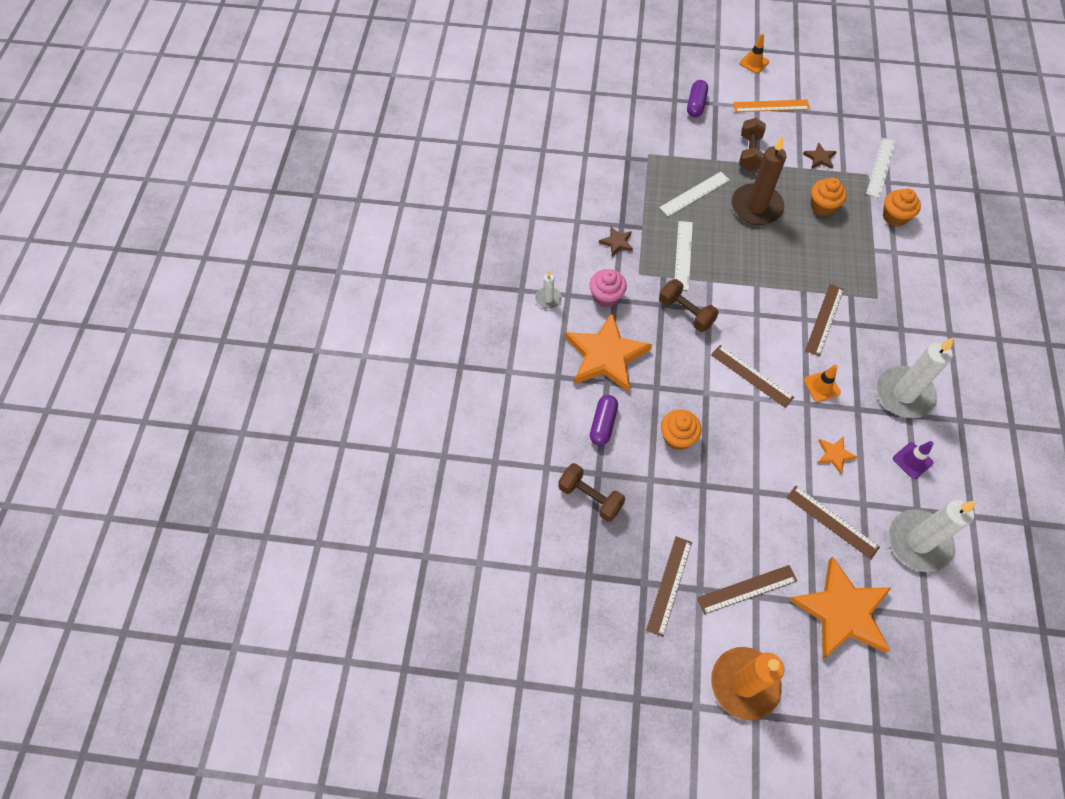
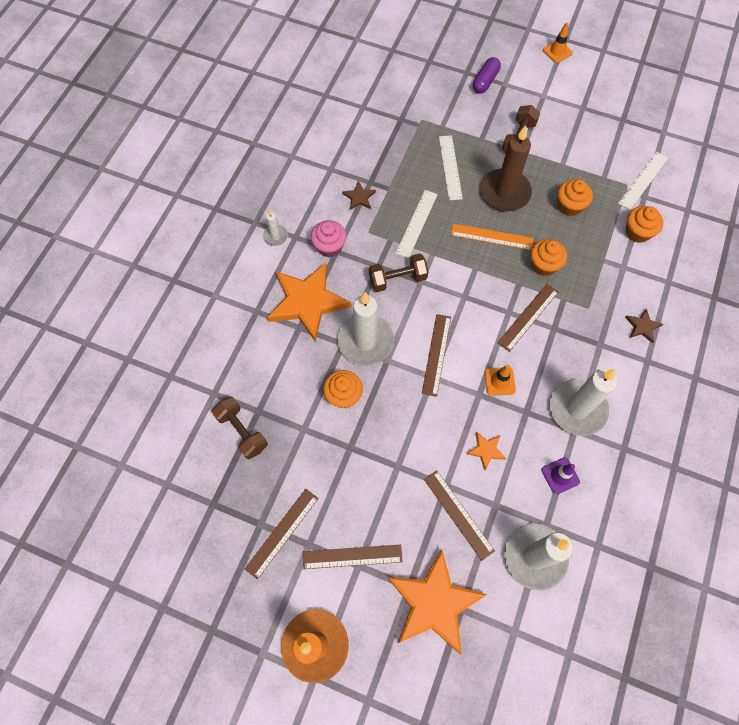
camera: 15 degrees right, 5 degrees up
purple capsule [590,395,618,446] -> none
white ruler [659,172,730,217] -> white ruler turned 75 degrees counterclockwise [439,135,463,200]
brown dumbbell [659,279,719,332] -> brown dumbbell turned 75 degrees counterclockwise [369,253,429,292]
brown ruler [711,345,794,408] -> brown ruler turned 45 degrees clockwise [422,314,451,397]
orange ruler [733,100,810,112] -> orange ruler moved to [451,223,534,250]
brown star [803,142,837,169] -> brown star moved to [625,308,663,343]
none -> white candle [337,292,394,366]
none -> orange cupcake [531,239,567,276]

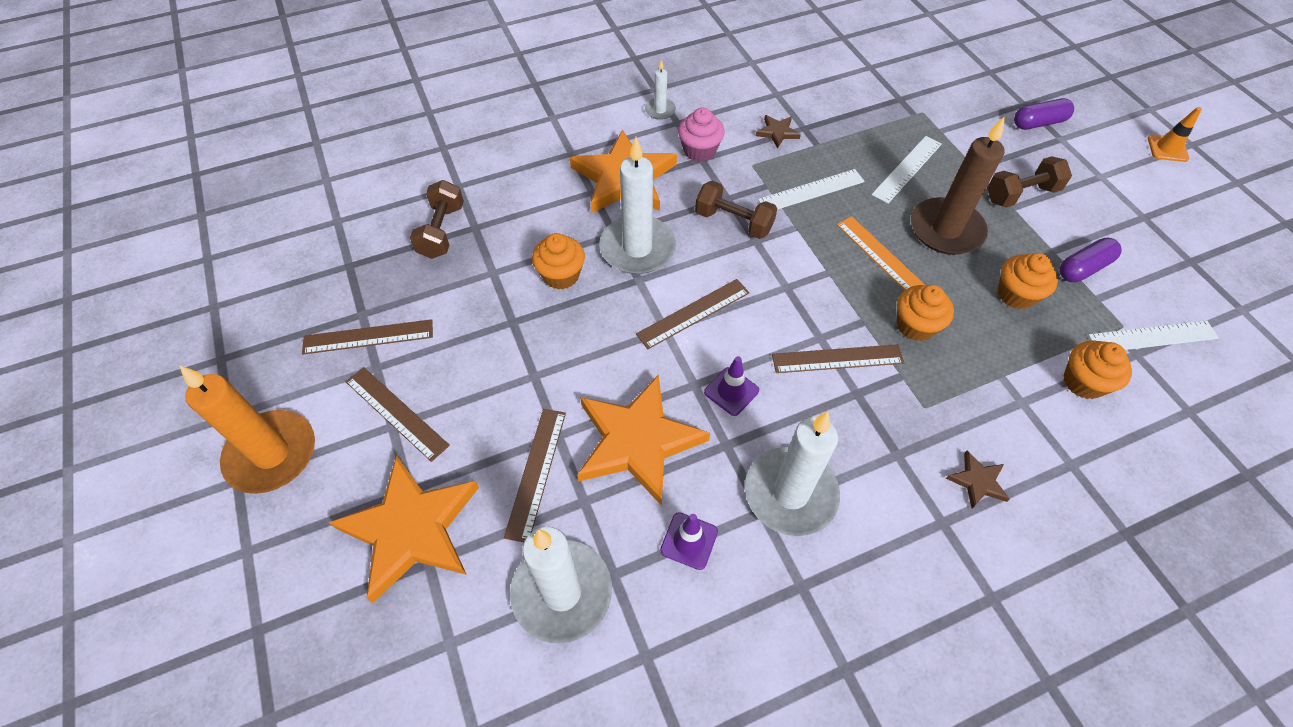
camera: 45 degrees right, 10 degrees down
orange star [467,432,507,470] -> orange star [577,374,710,506], size x2.33
orange traffic cone [485,365,516,396] -> purple traffic cone [704,356,759,416]
none -> purple capsule [1059,238,1122,282]

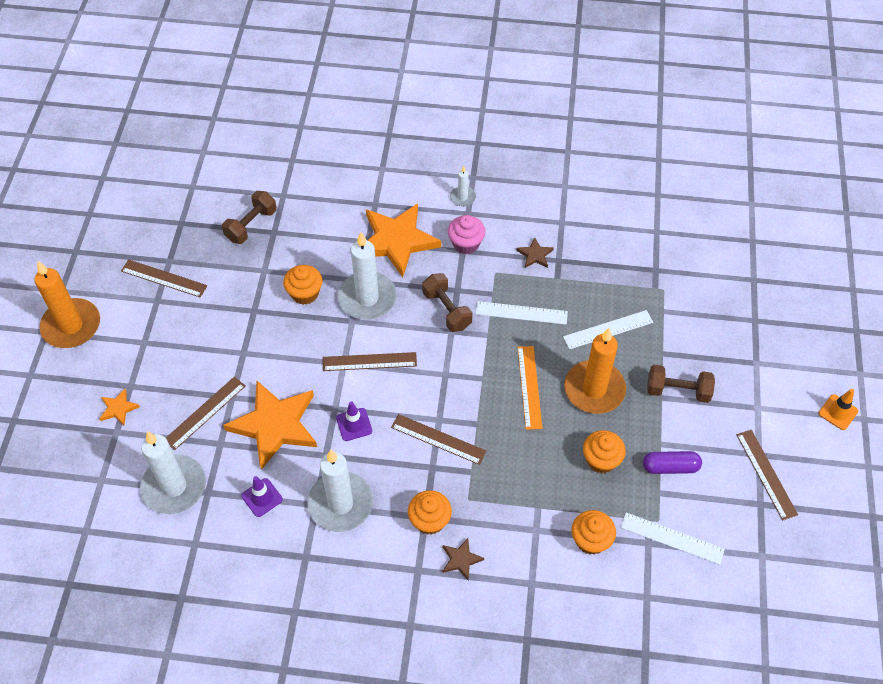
camera: 30 degrees right, 0 degrees up
orange star [329,455,479,603] -> orange star [99,389,140,425], size x0.43
brown ruler [345,367,450,462] -> brown ruler moved to [736,430,798,521]
orange cupcake [897,285,954,341] -> orange cupcake moved to [408,490,452,535]
brown candle [911,116,1005,255] -> orange candle [564,328,626,414]
purple capsule [1014,98,1074,130] -> none

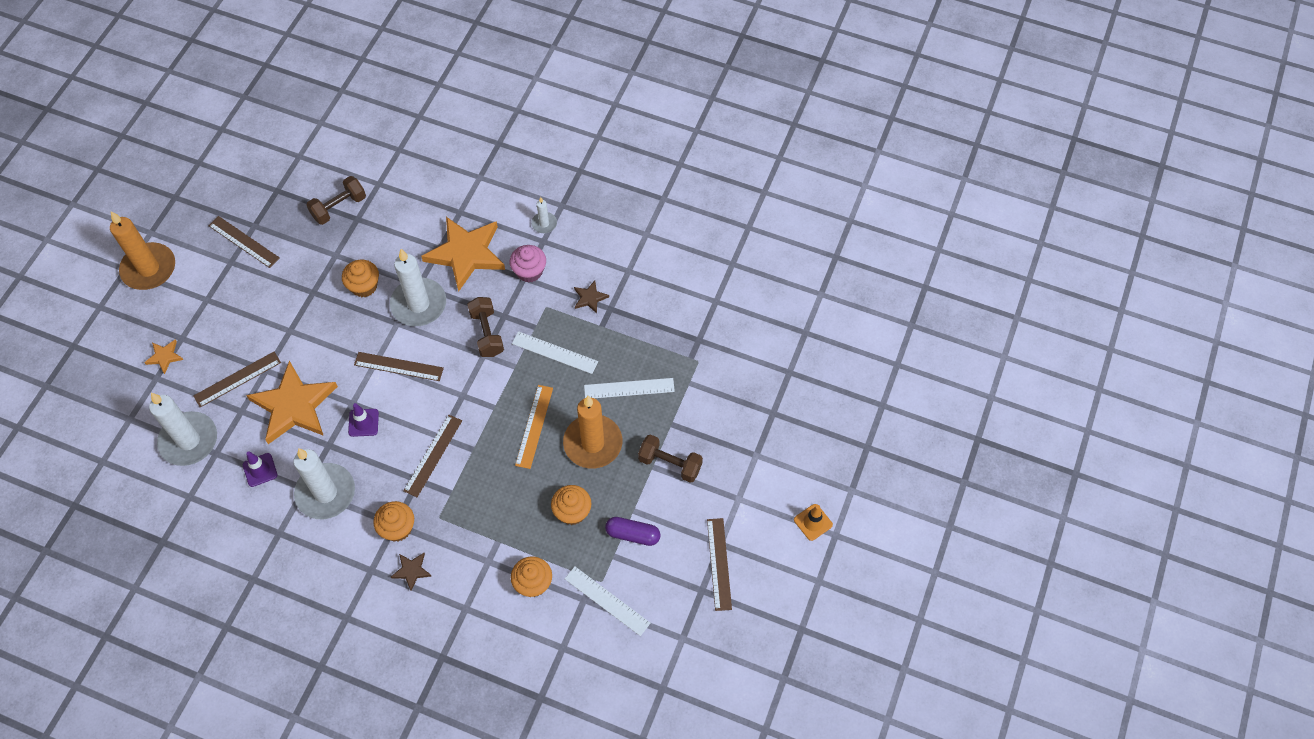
camera: 15 degrees right, 5 degrees up
brown ruler [391,414,486,465] -> brown ruler turned 75 degrees clockwise [403,415,462,497]

